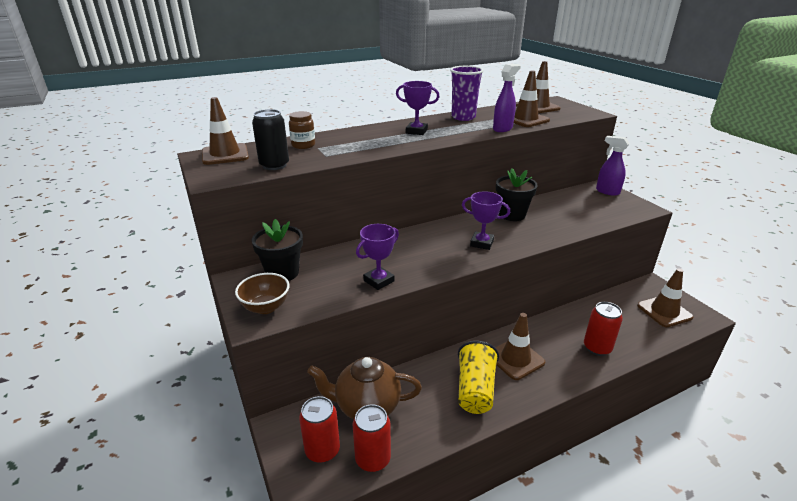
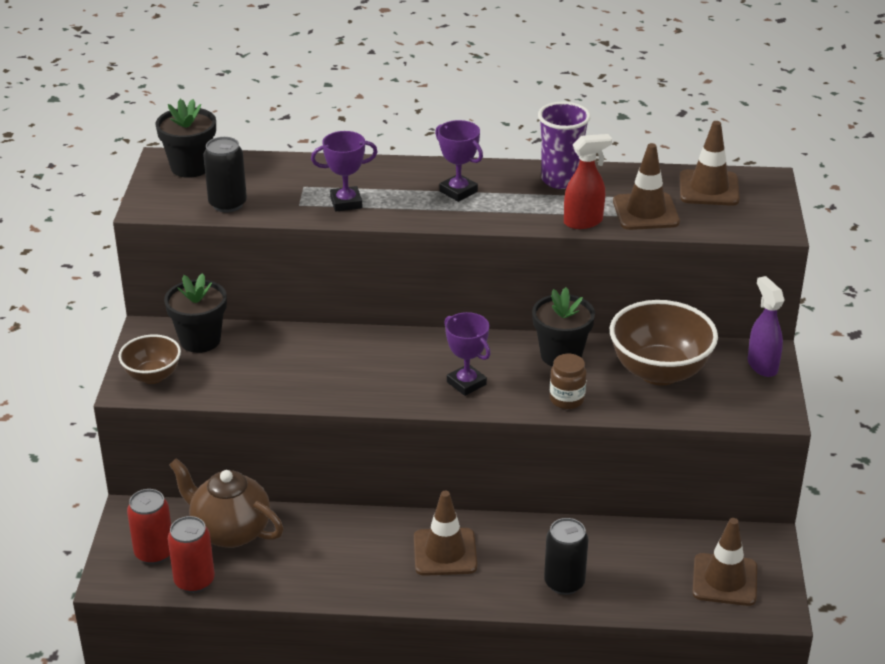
camera: 30 degrees right, 5 degrees up
brown traffic cone [202,97,249,165] -> black flower pot [155,99,216,178]
brown jar [289,111,315,149] -> brown jar moved to [550,354,587,409]
purple trophy [356,224,399,290] -> purple trophy moved to [311,131,378,212]
yellow cup [458,341,499,414] -> none
purple spray bottle [493,64,521,132] -> red spray bottle [564,134,612,229]
red can [584,302,623,356] -> black can [544,518,589,595]
none -> brown bowl [610,300,718,386]

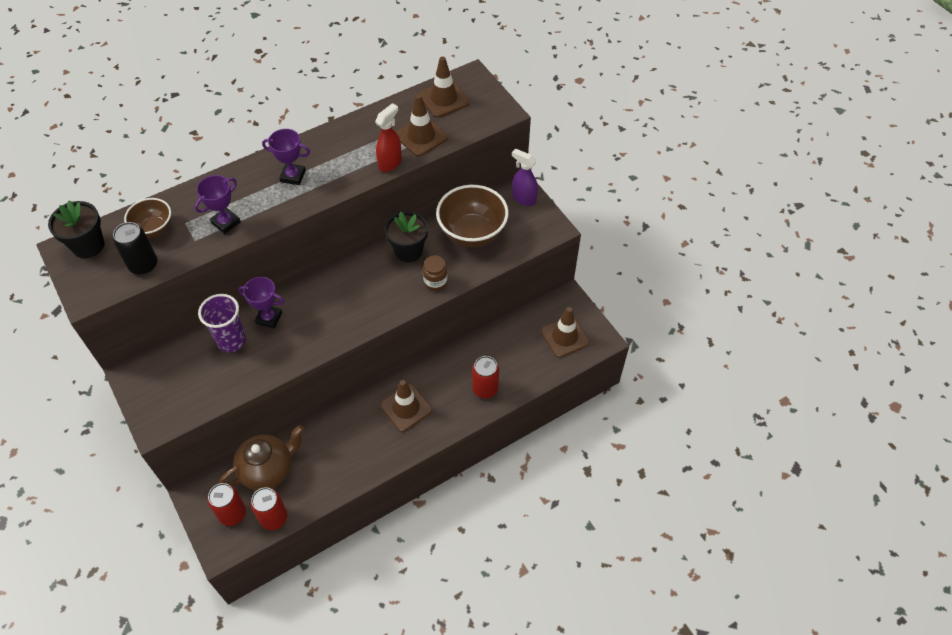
camera: 35 degrees left, 20 degrees up
brown bowl [118,334,181,384] -> brown bowl moved to [124,198,171,238]
black flower pot [164,273,227,353] -> none
brown teapot [169,458,284,548] -> brown teapot turned 150 degrees clockwise [219,425,304,490]
purple trophy [444,312,491,396] -> purple trophy moved to [238,277,285,329]
purple cup [538,102,591,189] -> purple cup moved to [198,294,246,352]
black can [544,518,589,595] -> red can [472,356,499,398]

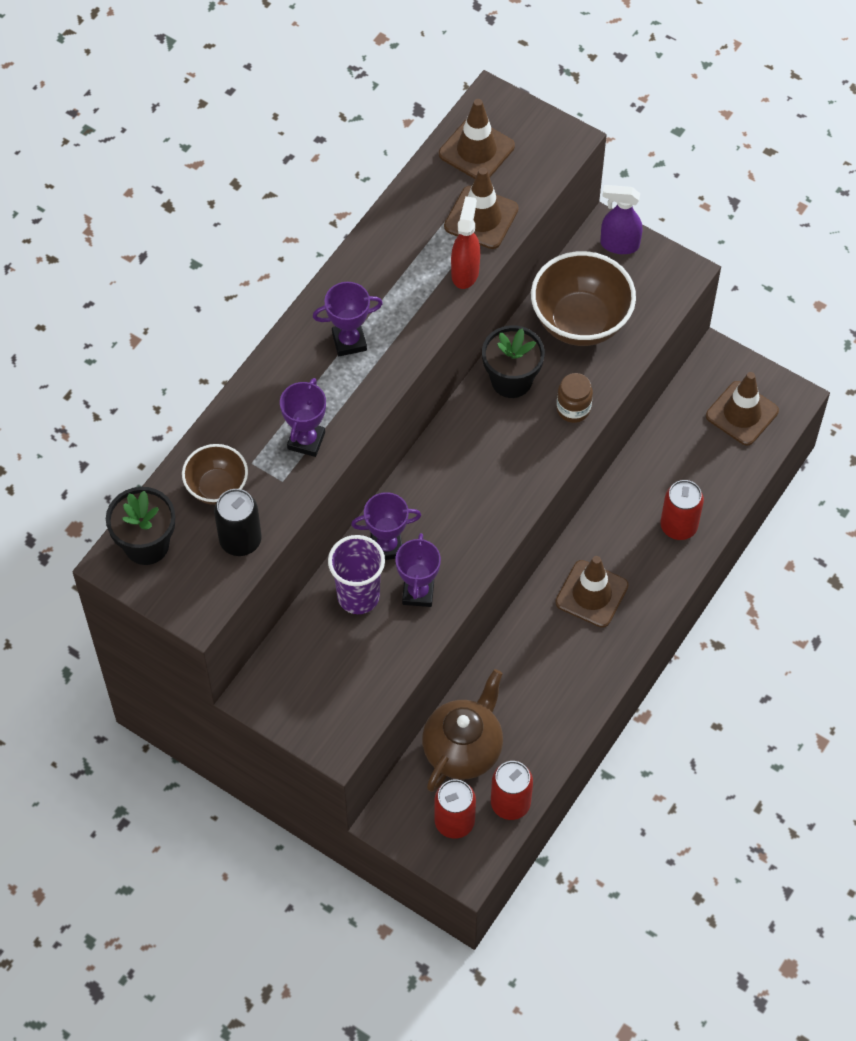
camera: 25 degrees left, 5 degrees up
none -> purple trophy [395,533,441,607]

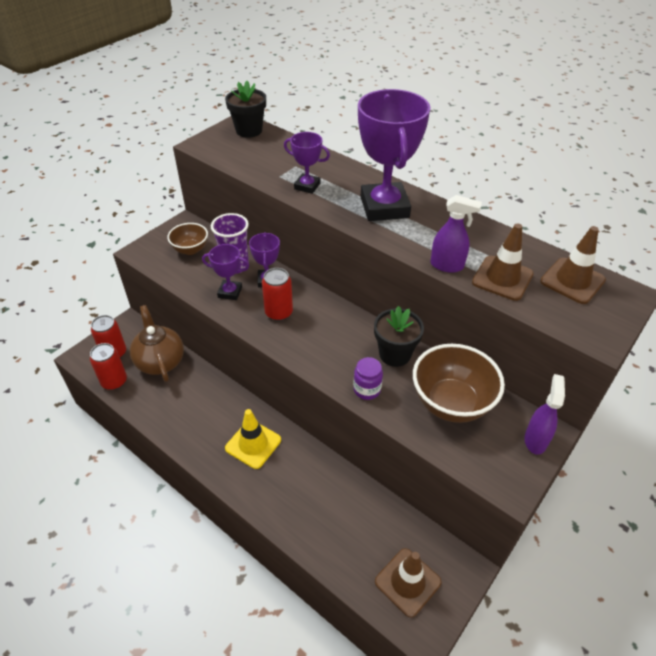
camera: 95 degrees right, 15 degrees down
brown bowl [182,444,248,505] -> brown bowl moved to [167,223,208,255]
black can [214,489,262,556] -> none
purple trophy [313,282,383,356] -> purple trophy [358,89,431,221], size x2.01
brown teapot [422,669,503,792] -> brown teapot turned 150 degrees counterclockwise [130,305,184,382]
red spray bottle [451,196,480,289] -> purple spray bottle [431,195,482,273]
brown traffic cone [556,556,629,628] -> yellow traffic cone [225,409,281,469]
brown jar [557,373,593,423] -> purple jar [353,357,383,400]
red can [661,480,704,540] -> red can moved to [262,268,293,321]

